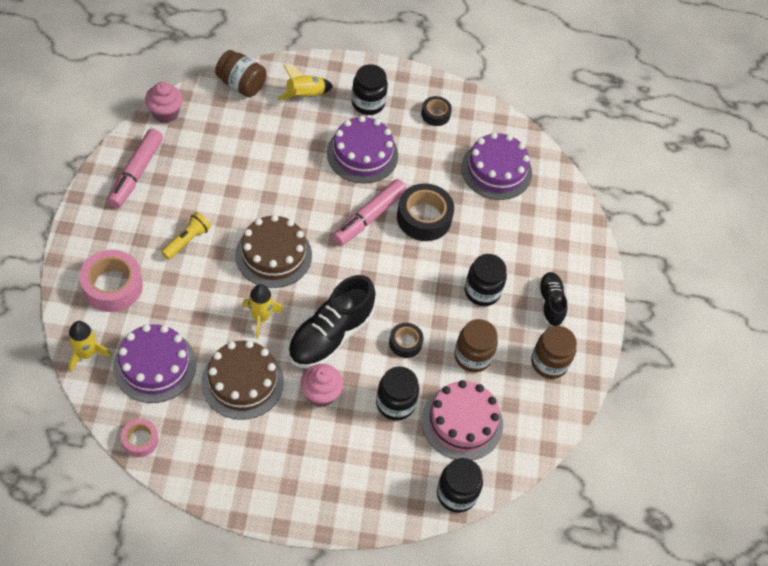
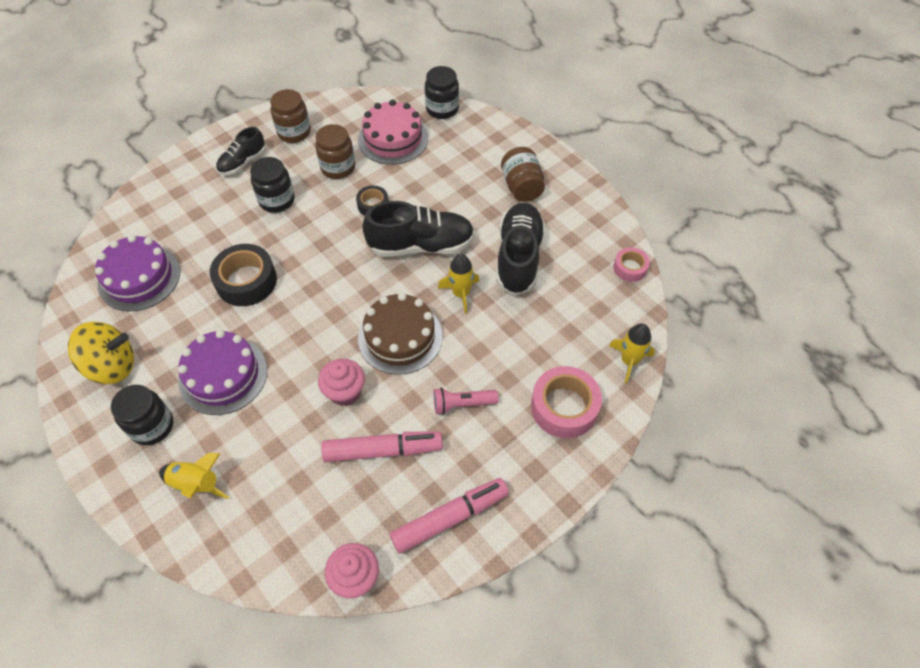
camera: 130 degrees left, 0 degrees up
purple cake [113,324,196,403] -> none
yellow flashlight [161,212,211,260] -> pink flashlight [433,388,498,415]
brown cake [201,340,284,420] -> black shoe [496,203,545,295]
brown jar [215,50,267,97] -> brown jar moved to [501,147,545,202]
pink cupcake [301,364,343,407] -> pink cupcake moved to [318,358,365,406]
pink marker [332,179,407,246] -> pink marker moved to [321,431,443,462]
black jar [376,366,419,421] -> none
black tape [421,96,452,126] -> yellow spinning top [68,322,134,384]

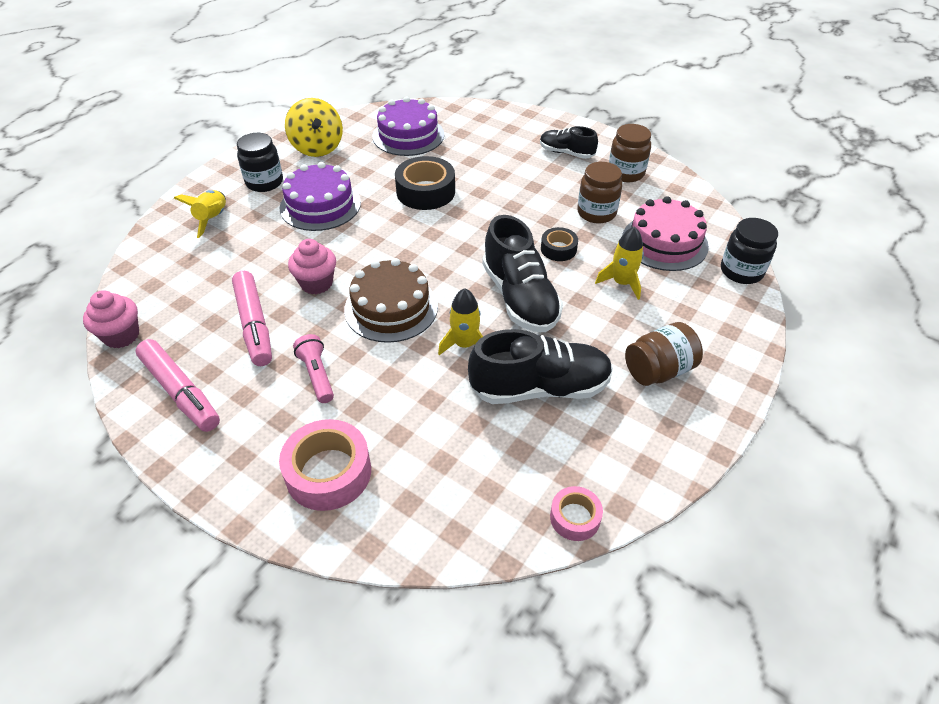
camera: 75 degrees right, 10 degrees down
black jar [250,157,295,213] -> none
yellow rocket [609,323,655,383] -> yellow rocket moved to [595,226,644,300]

